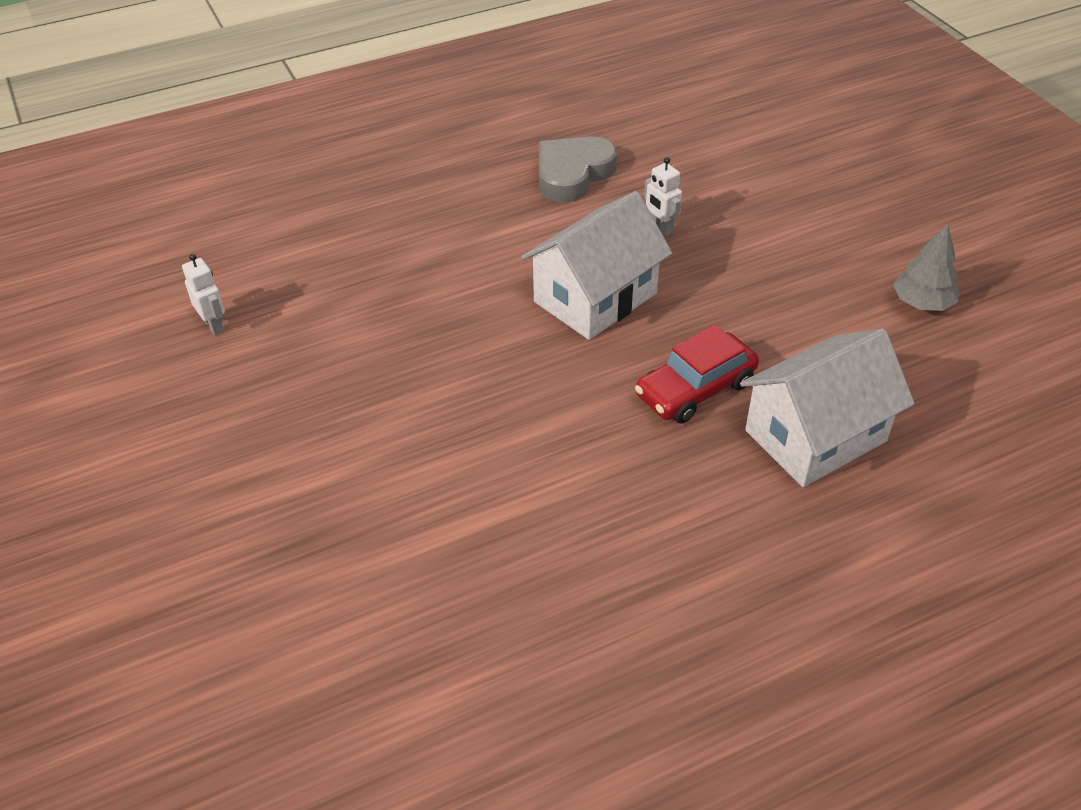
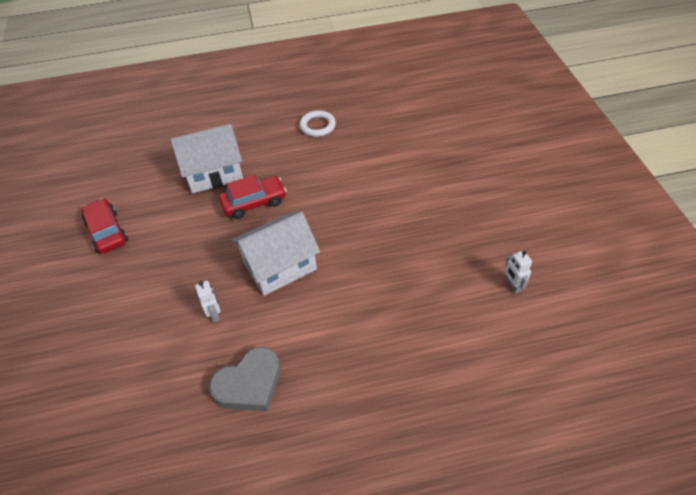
camera: 165 degrees left, 5 degrees up
grey tree [893,223,959,311] -> red car [82,198,128,254]
none -> white ring [300,110,336,137]

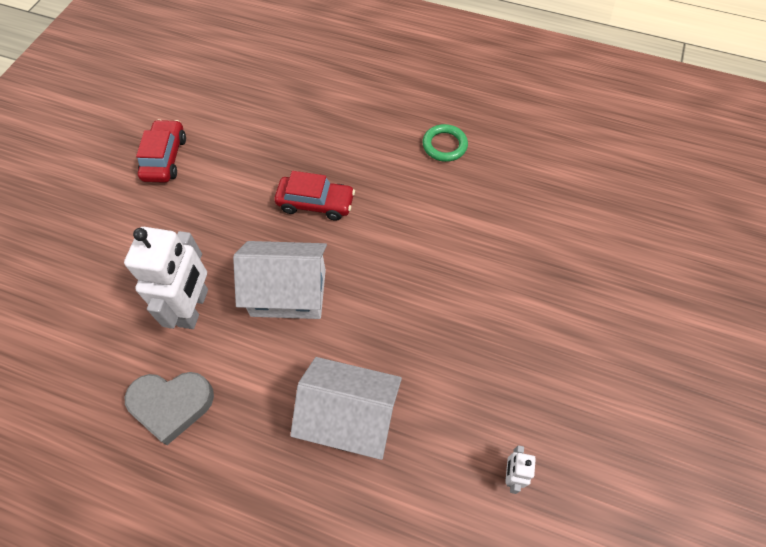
camera: 30 degrees right, 10 degrees up
white house [170,124,243,193] -> white house moved to [290,357,402,460]
white robot [195,281,221,322] -> white robot [124,227,208,329], size x2.23
white ring [300,110,336,137] -> green ring [422,124,468,162]

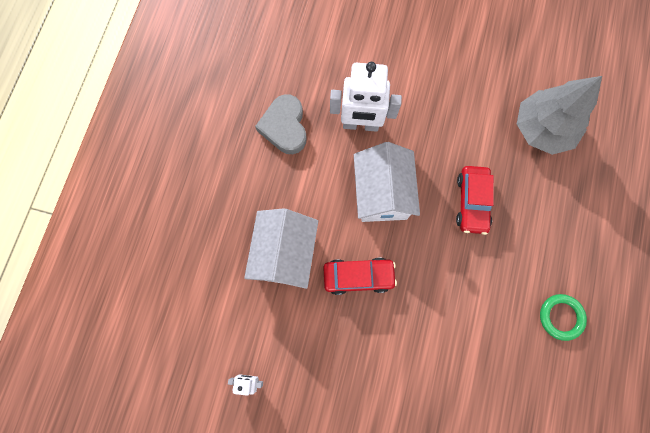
camera: 85 degrees right, 15 degrees up
red car [136,119,186,183] -> red car moved to [323,257,397,295]
none -> grey tree [517,76,602,155]

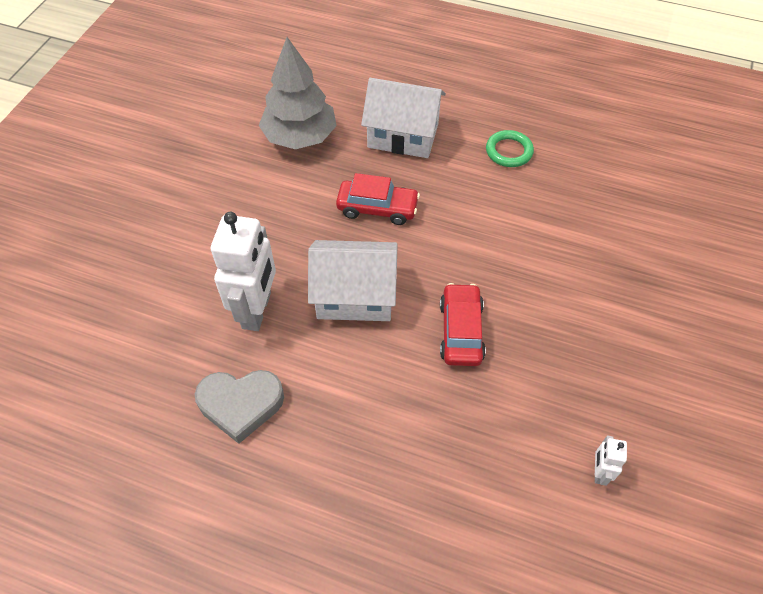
camera: 85 degrees left, 20 degrees down
white house [244,208,318,289] -> white house moved to [361,78,446,158]

